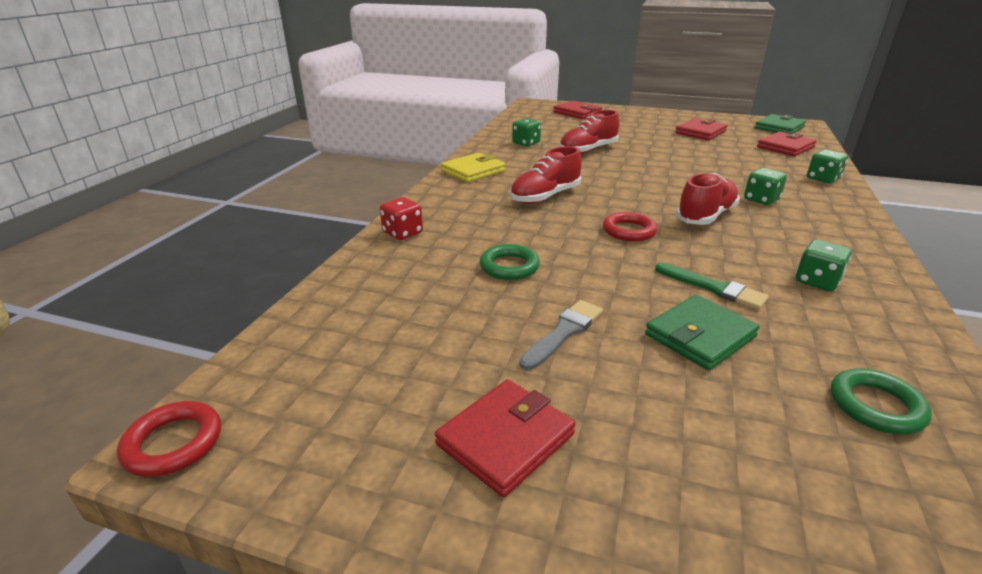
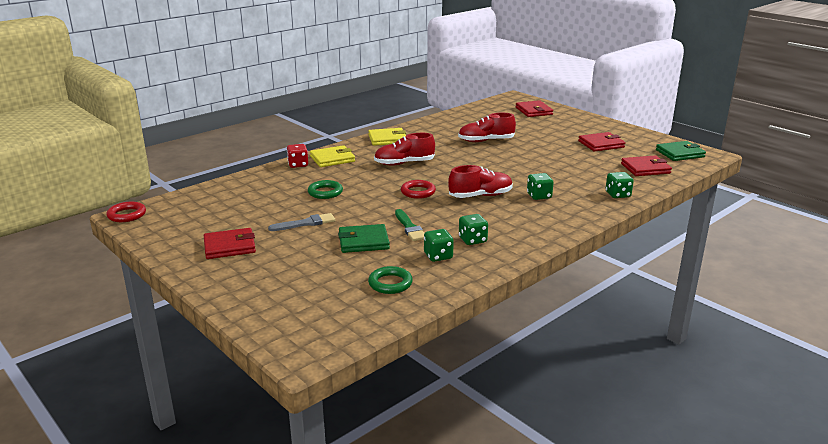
camera: 30 degrees right, 5 degrees down
green dice [512,118,541,147] -> green dice moved to [424,229,454,262]
none -> yellow wallet [310,145,355,167]

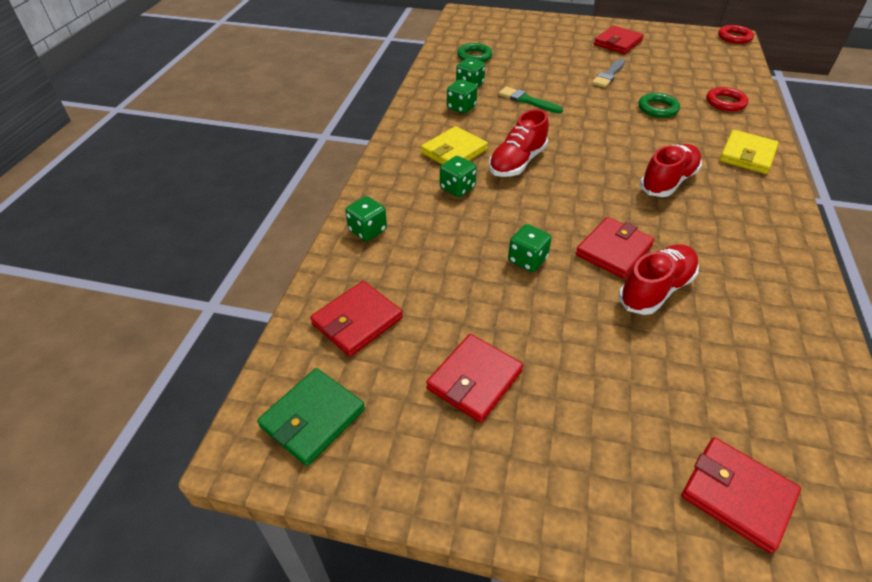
camera: 145 degrees right, 20 degrees up
red dice [287,144,308,168] -> none
green wallet [338,224,390,253] -> none
yellow wallet [368,128,406,146] -> yellow wallet moved to [421,126,488,164]
red ring [401,180,436,199] -> red ring moved to [706,87,749,111]
none -> green dice [508,224,552,272]
none -> red wallet [576,217,655,279]

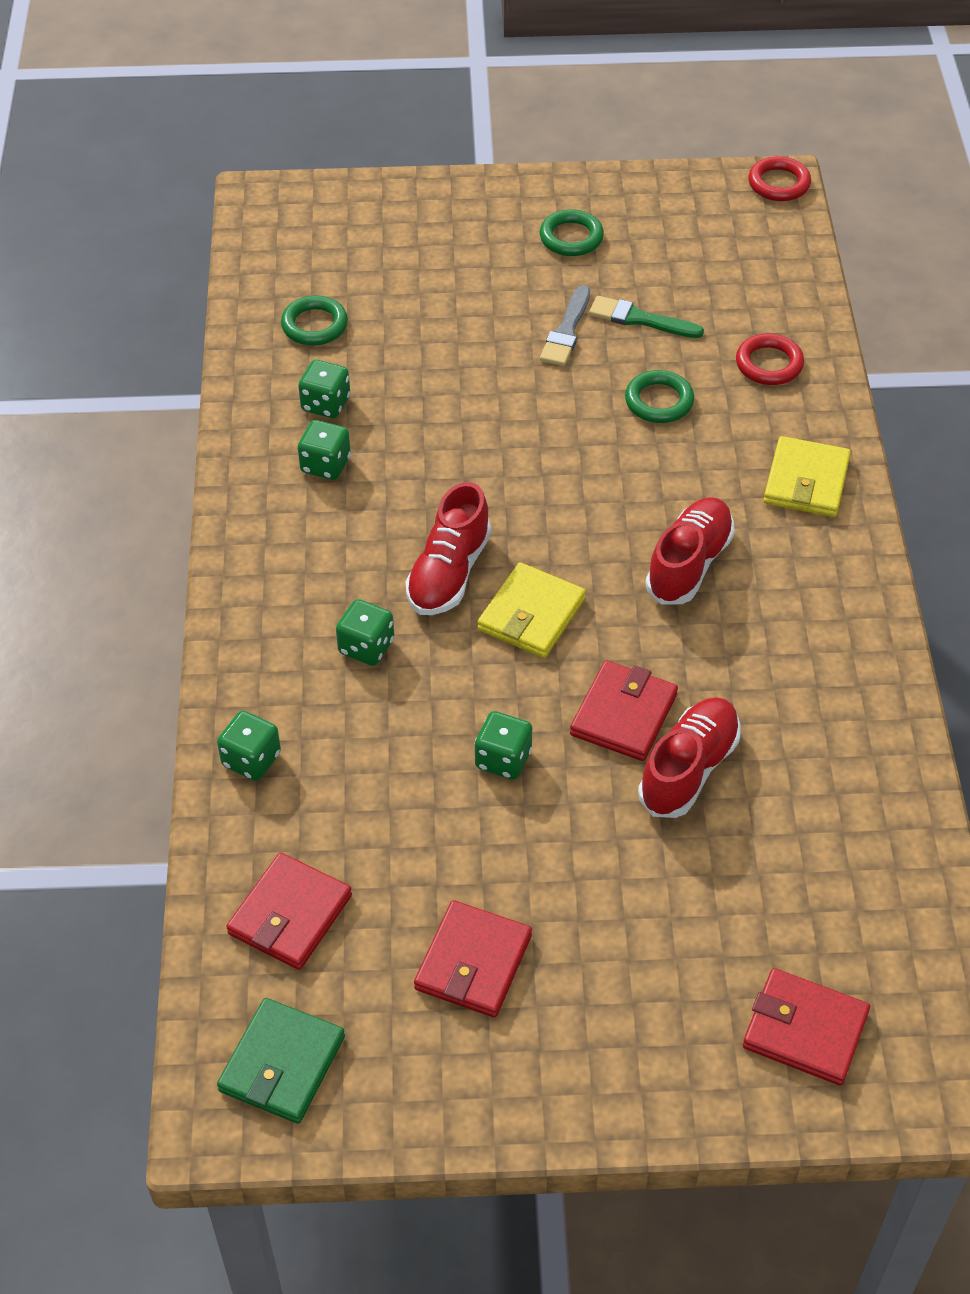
camera: 15 degrees left, 5 degrees up
yellow wallet [421,126,488,164] -> yellow wallet moved to [478,562,586,658]
green brush [499,86,563,113] -> green brush moved to [589,296,704,338]
red wallet [594,26,644,54] -> green ring [540,209,604,256]

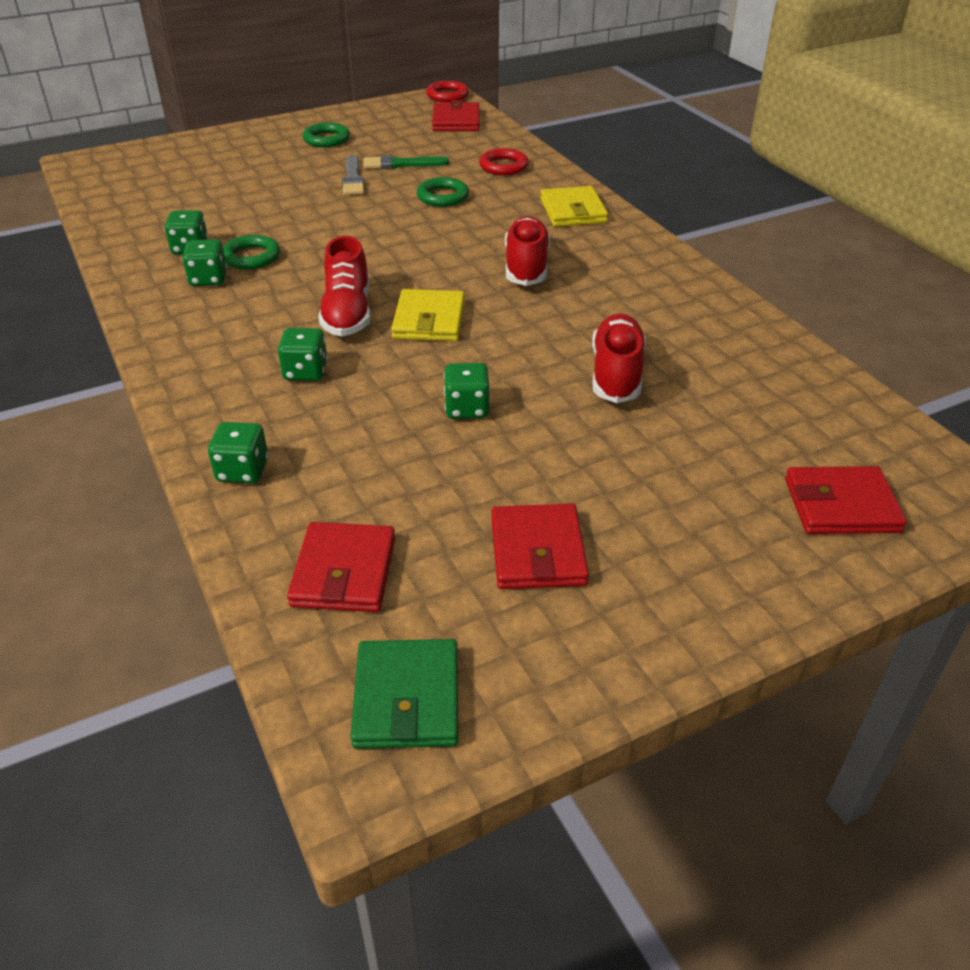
camera: 25 degrees left, 10 degrees down
green ring [281,295,348,346] -> green ring moved to [223,235,280,270]
red wallet [570,660,678,761] -> red wallet moved to [432,100,480,131]

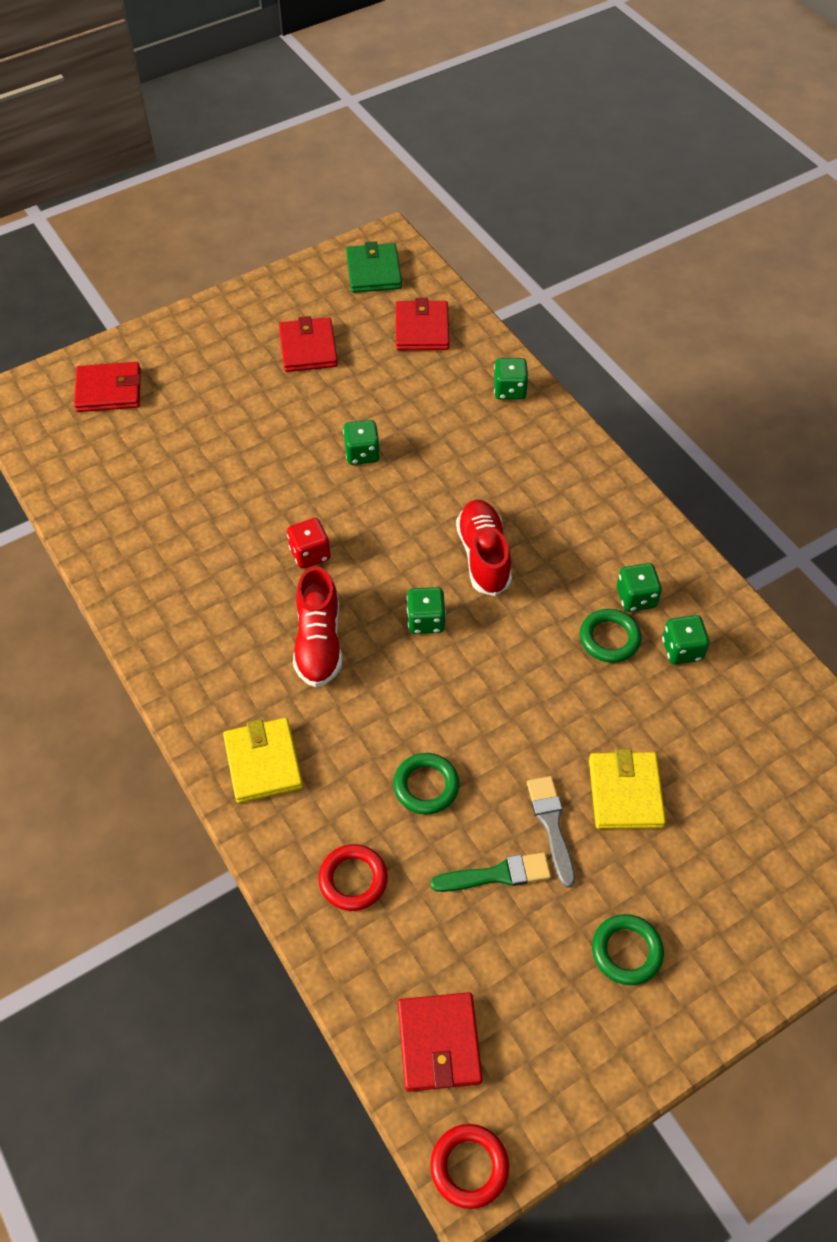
camera: 175 degrees right, 15 degrees up
green dice [278,328,328,381] -> green dice moved to [407,587,446,634]
yellow wallet [391,289,465,341] -> yellow wallet moved to [589,749,666,829]
red shoe [592,313,646,403] -> none
none -> red dice [287,518,331,569]

